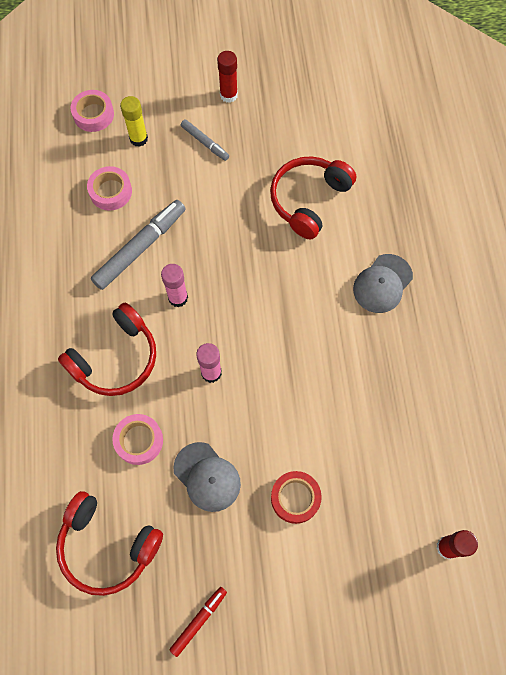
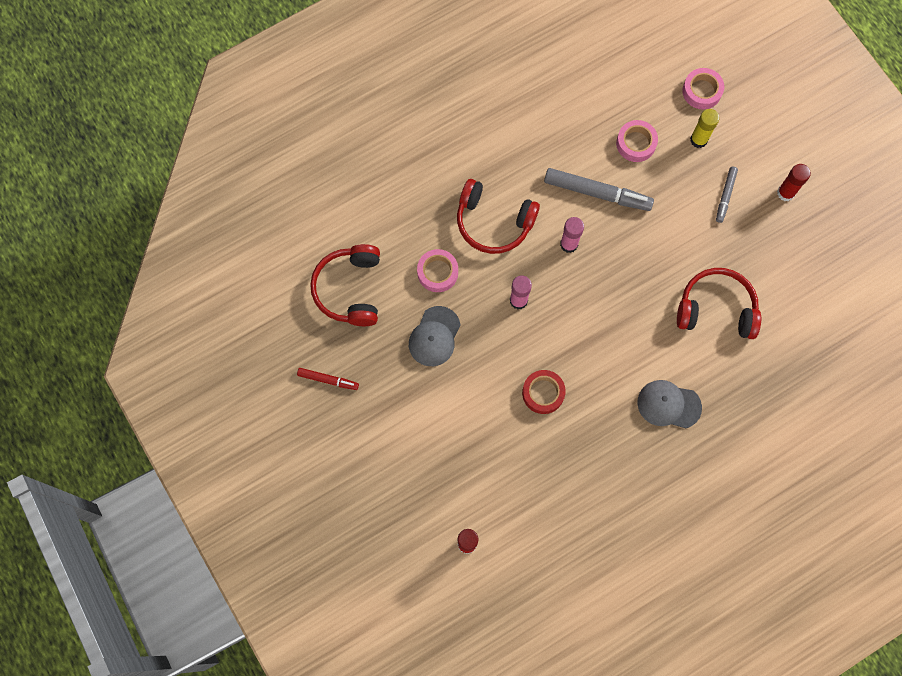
camera: 65 degrees right, 5 degrees up
red tape [271,471,322,524] -> red tape moved to [522,370,566,414]

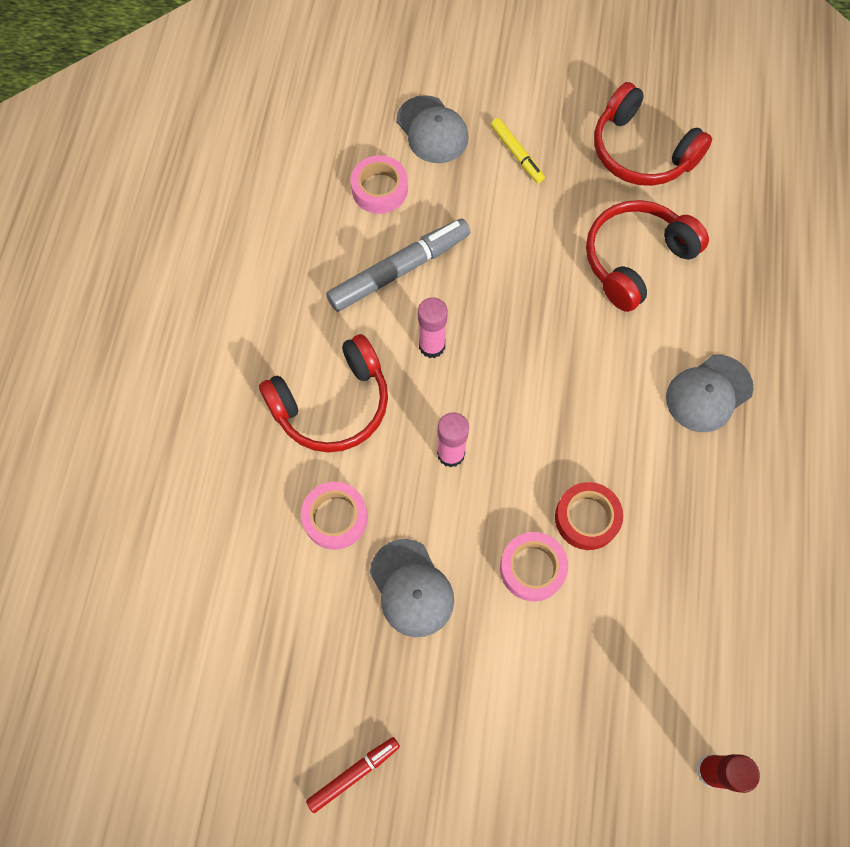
camera: 50 degrees left, 5 degrees down
red headphones [310,244,380,326] -> red headphones moved to [594,82,712,186]
pink tape [682,68,724,110] -> pink tape moved to [500,532,568,602]
yellow glue stick [690,109,720,148] -> grey cap [396,95,468,163]
grey marker [716,167,738,223] -> yellow marker [491,118,545,183]
red glue stick [777,164,811,201] -> none

